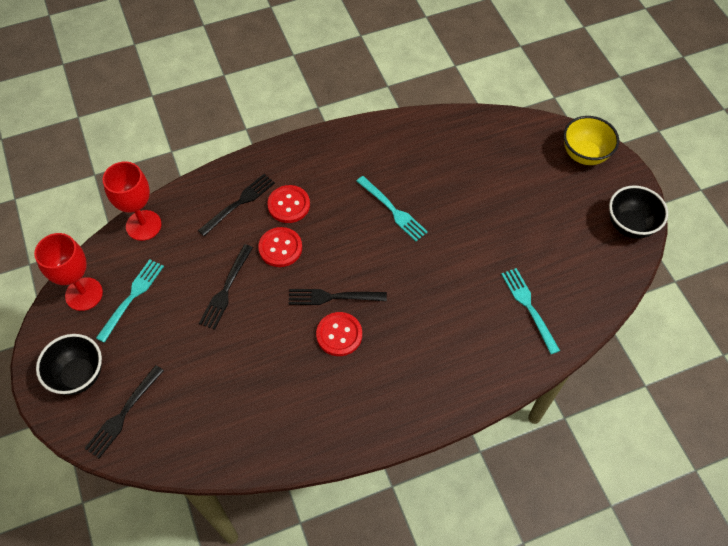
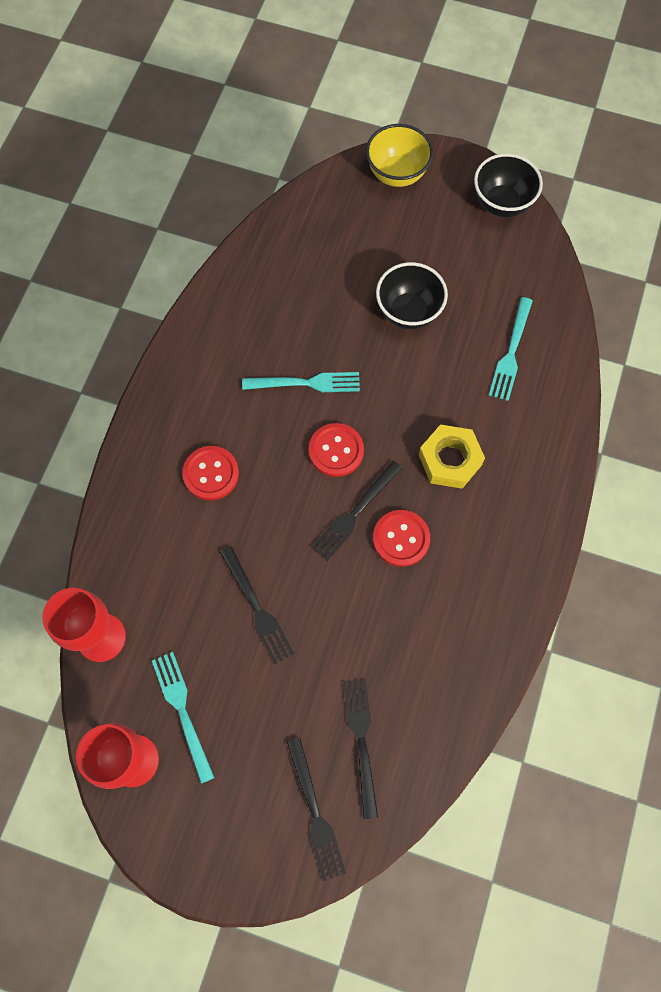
camera: 50 degrees left, 10 degrees up
black bowl [36,334,102,395] -> black bowl moved to [376,262,448,329]
black fork [198,174,275,236] -> black fork moved to [343,679,378,819]
red button [258,227,302,267] -> red button moved to [309,423,364,477]
turquoise fork [501,268,560,354] -> turquoise fork turned 90 degrees counterclockwise [489,297,533,401]
none -> yellow nut [419,424,485,489]

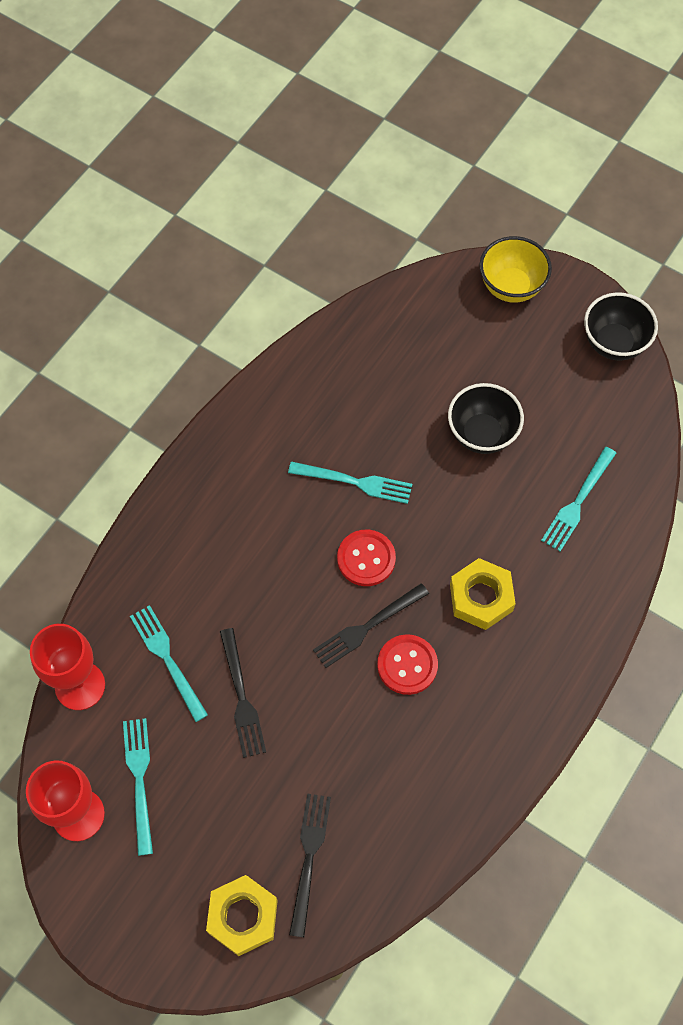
camera: 15 degrees right, 5 degrees down
red button [182,446,239,500] -> none
black fork [287,738,346,881] -> yellow nut [206,875,278,956]
none -> turquoise fork [130,605,208,722]

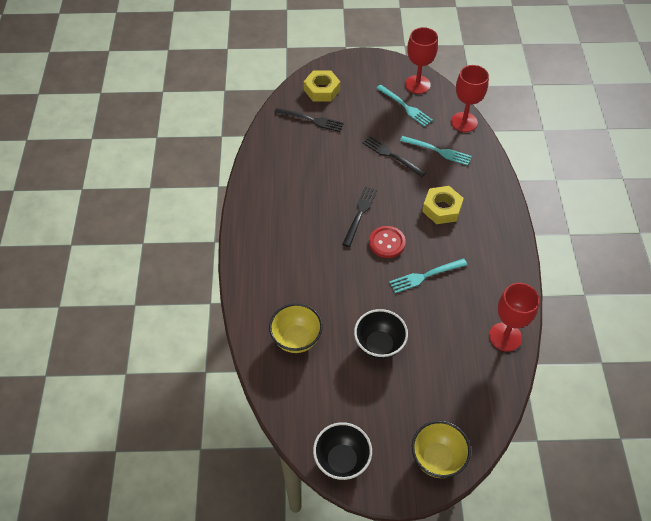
camera: 145 degrees right, 10 degrees down
black fork [289,793,331,937] -> black fork turned 45 degrees counterclockwise [274,108,344,132]
red button [377,634,438,695] -> none
yellow nut [450,558,516,630] -> yellow nut moved to [422,186,464,224]
turquoise fork [541,447,616,551] -> yellow bowl [269,303,323,353]
none -> red goblet [489,283,540,352]

